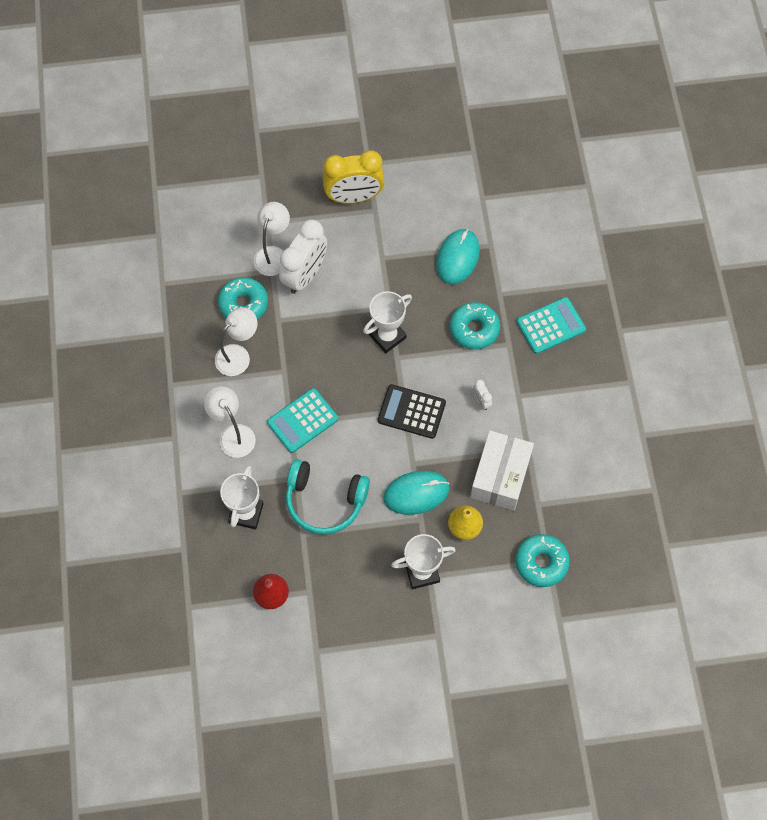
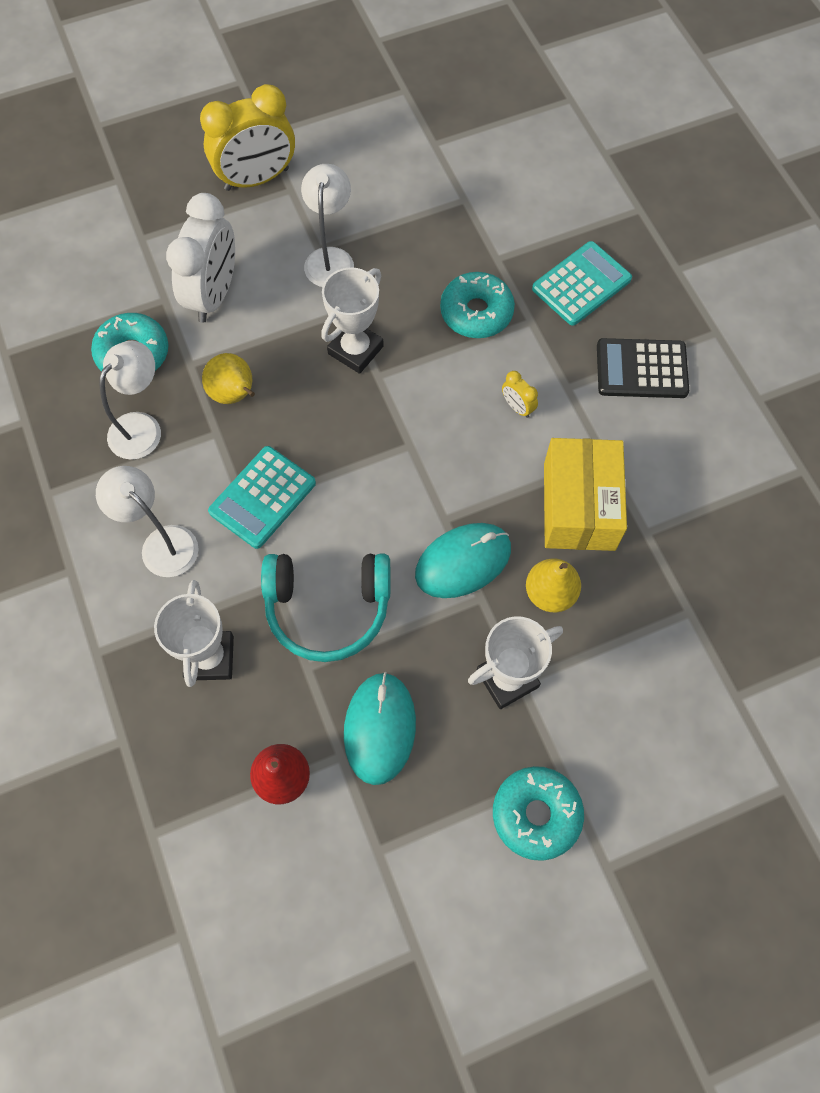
camera: 15 degrees left, 0 degrees up
white lamp [254,202,290,276] -> white lamp moved to [301,164,354,287]
black calculator [378,384,446,439] -> black calculator moved to [597,338,689,398]
turquoise mouse [436,229,480,284] -> turquoise mouse moved to [344,672,416,785]
white box [470,430,534,511] -> yellow box [544,438,627,551]
white clock [473,380,492,410] -> yellow clock [502,371,538,418]
turquoise donut [516,534,570,587] -> turquoise donut moved to [493,766,584,861]
none -> yellow pear [202,353,255,404]

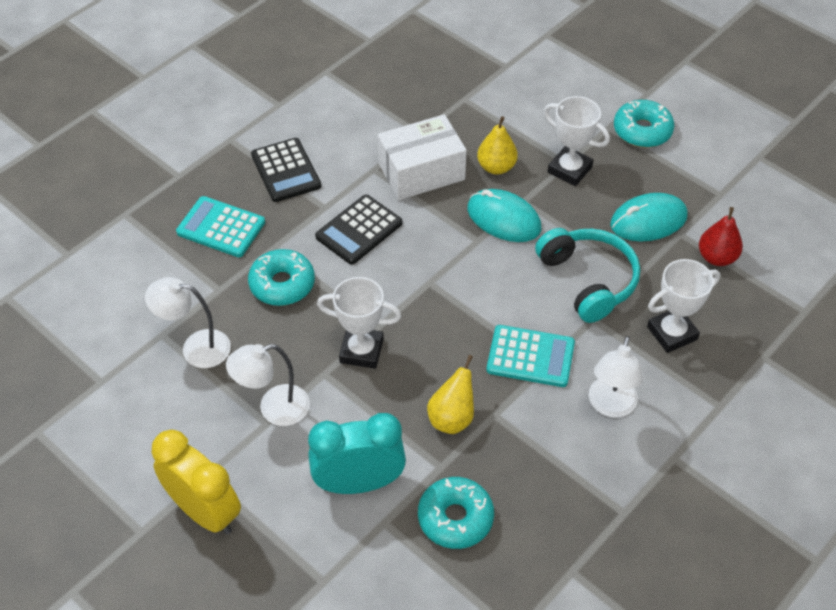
camera: 115 degrees left, 15 degrees down
white lamp [99,341,161,460] -> white lamp moved to [145,277,231,368]
white clock [166,193,235,323] -> turquoise clock [308,413,406,494]
yellow clock [502,371,538,418] -> black calculator [315,195,402,264]
yellow box [544,438,627,551] -> white box [378,114,467,200]

